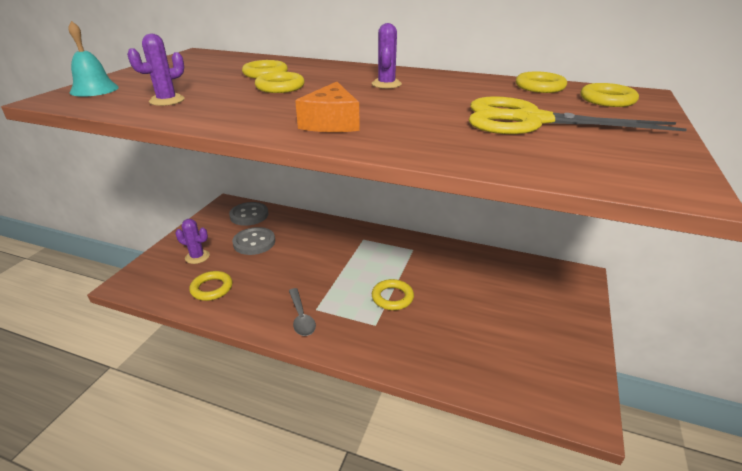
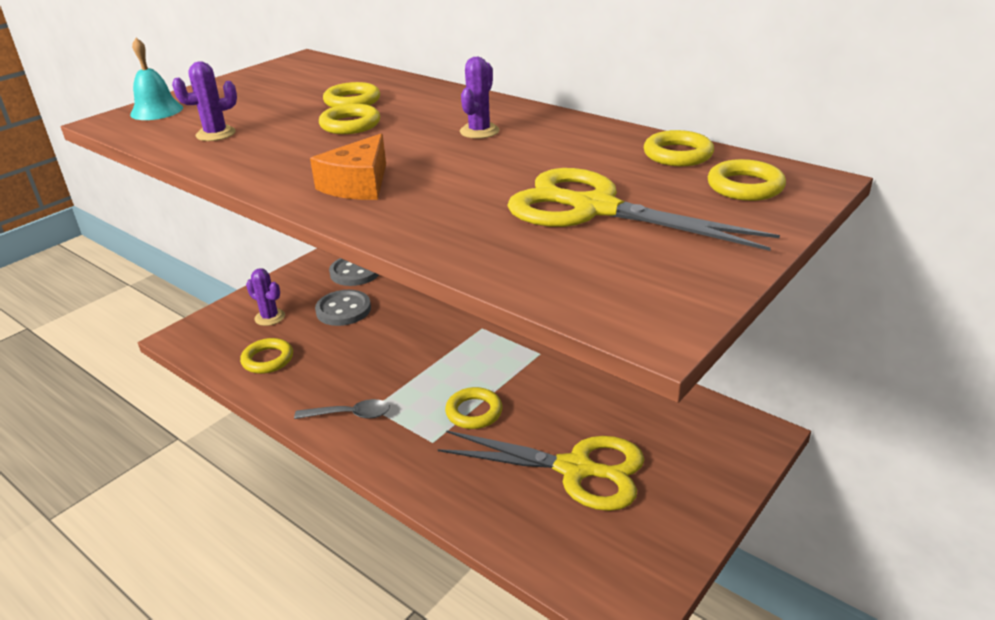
camera: 20 degrees right, 0 degrees up
grey spoon [289,288,316,336] -> grey spoon turned 90 degrees counterclockwise [294,399,390,419]
none -> yellow scissors [438,430,645,511]

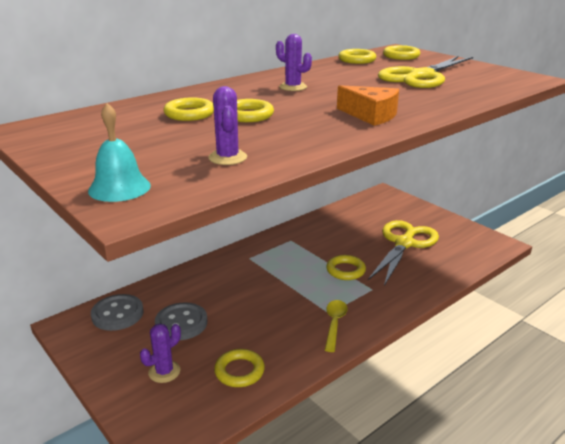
camera: 80 degrees left, 5 degrees down
grey spoon [294,399,390,419] -> yellow spoon [325,300,348,352]

